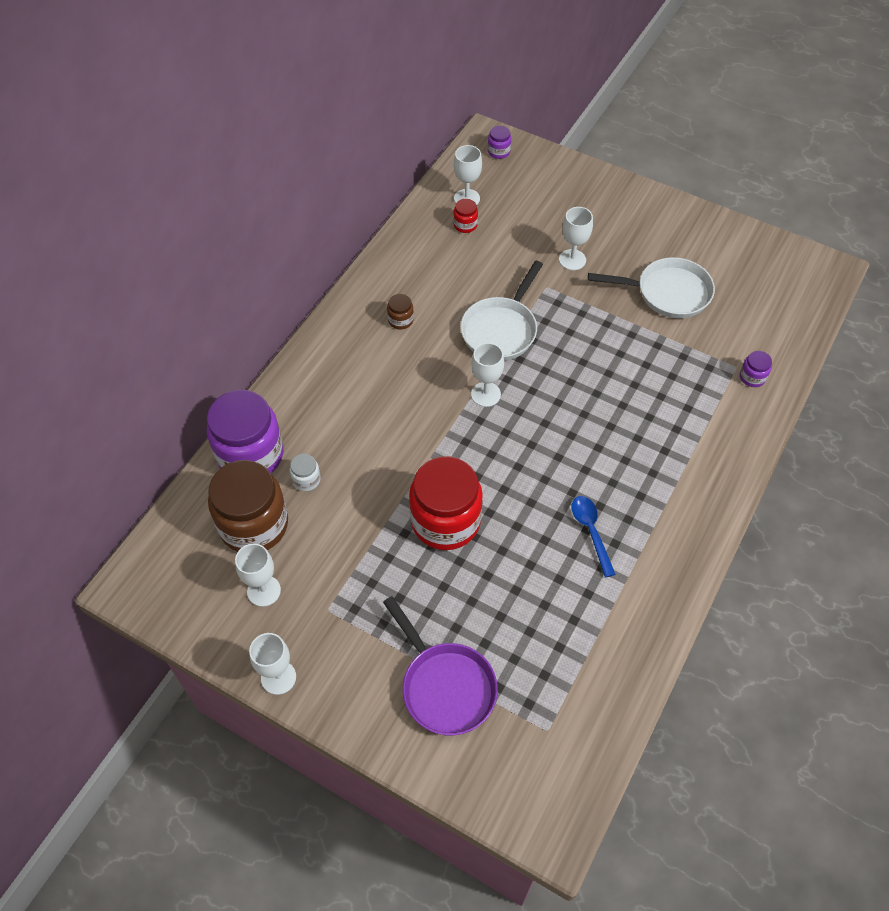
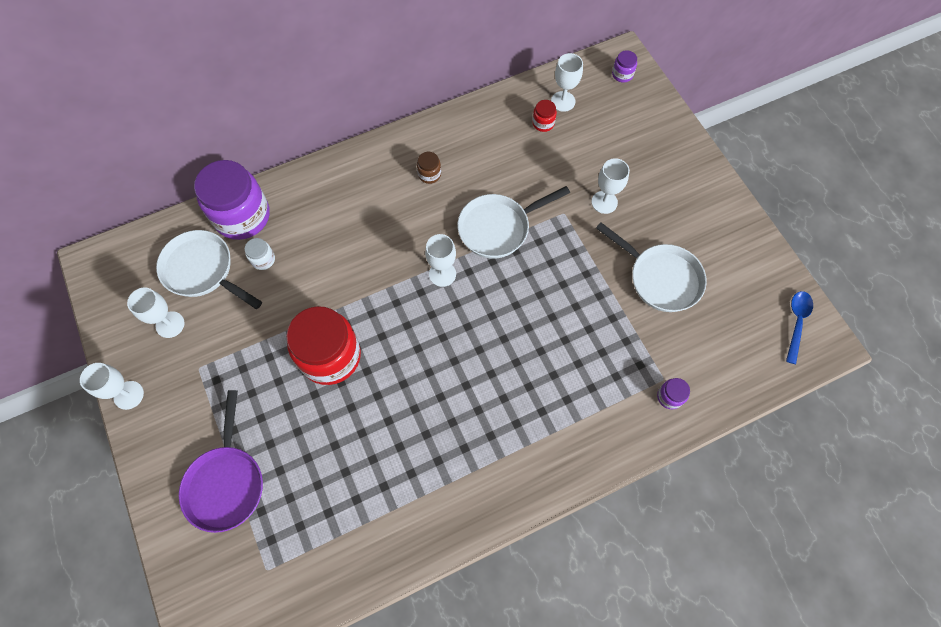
camera: 35 degrees right, 10 degrees up
brown jar [208,460,288,552] -> white pan [156,230,262,309]
blue spoon [572,496,616,578] -> blue spoon moved to [786,291,813,364]

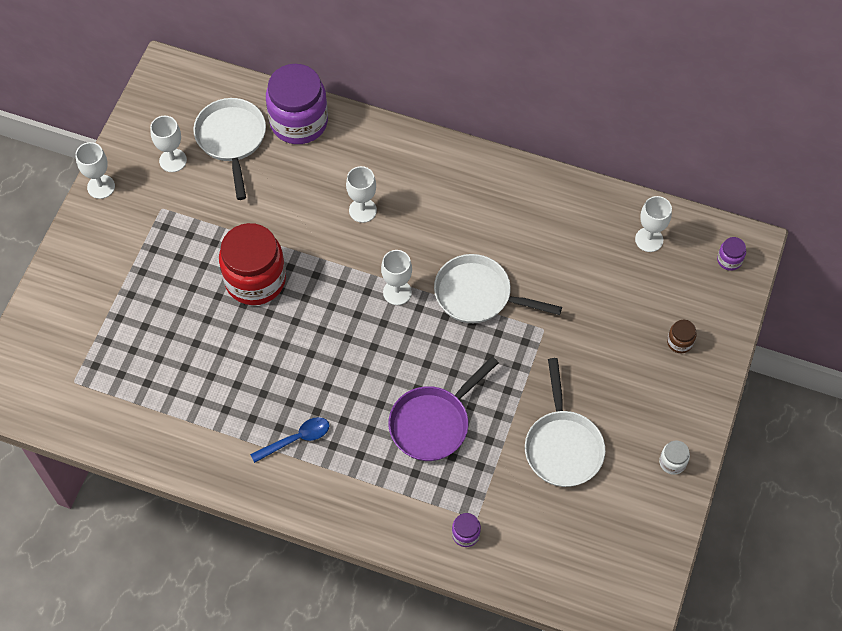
camera: 45 degrees right, 5 degrees down
purple pan [179,390,263,533] -> purple pan moved to [388,357,499,461]
white jar [244,238,275,270] -> white jar moved to [659,441,690,475]
brown jar [417,152,441,184] -> brown jar moved to [667,320,697,353]
red jar [532,100,557,132] -> none
white goblet [592,158,630,214] -> white goblet moved to [346,166,377,223]
blue spoon [786,291,813,364] -> blue spoon moved to [250,417,329,463]

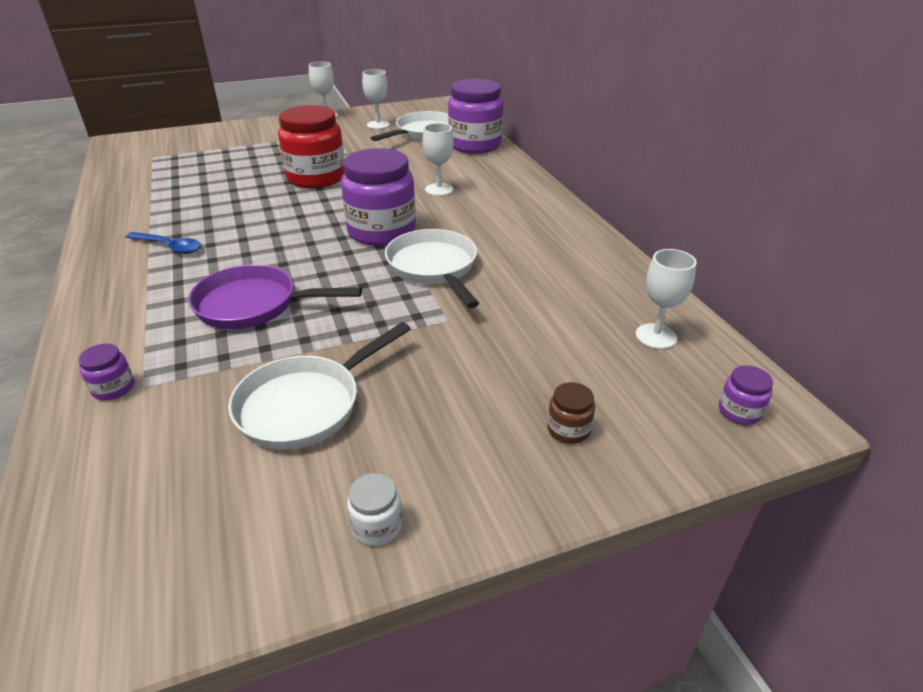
camera: 50 degrees right, 25 degrees down
white goblet [381,250,412,305] -> purple jar [341,148,416,246]

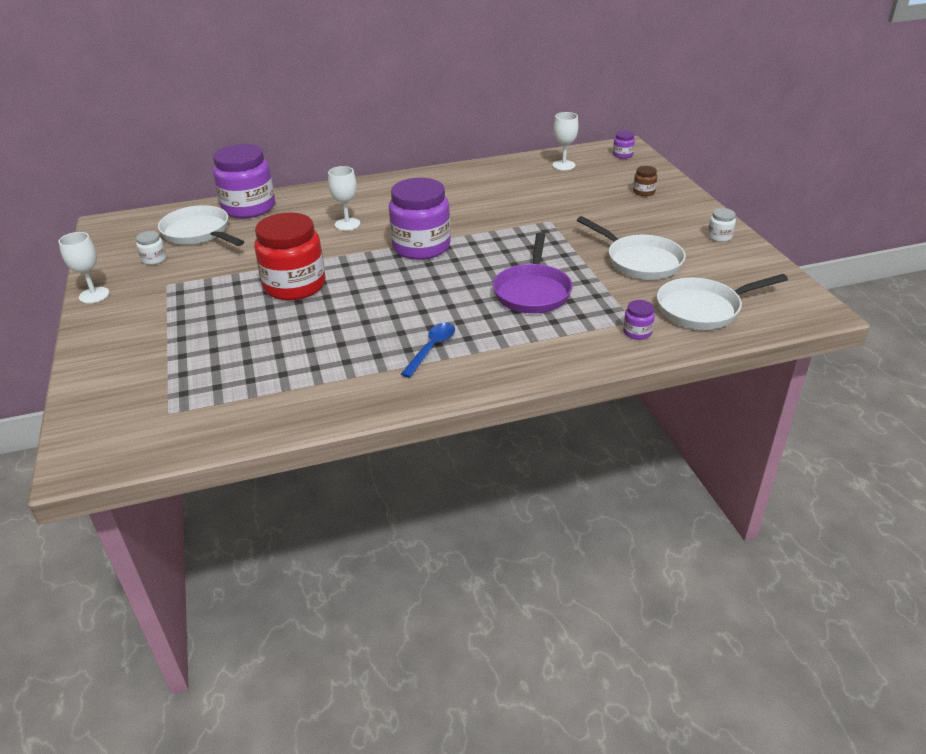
camera: 85 degrees left, 0 degrees up
white goblet [362,69,390,129] -> white jar [136,231,166,265]
white pan [385,229,479,308] -> white pan moved to [657,274,788,330]

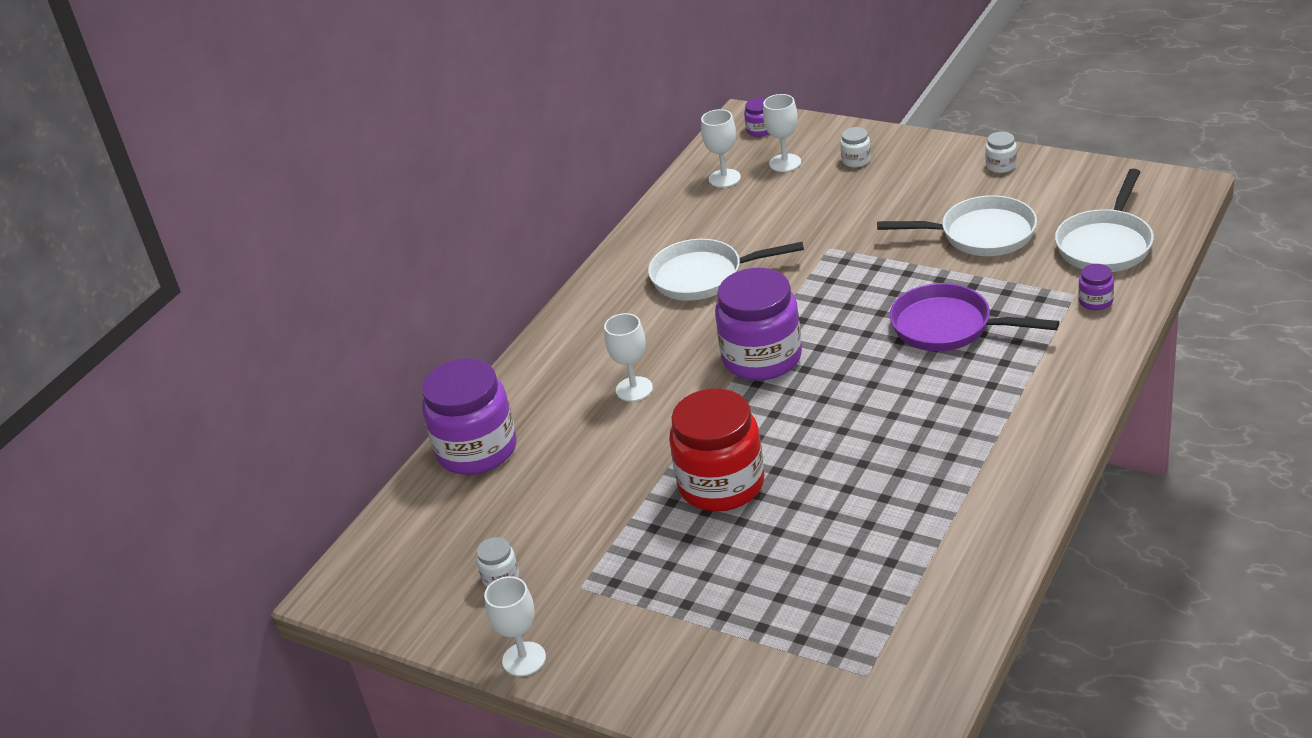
camera: 40 degrees left, 0 degrees up
white pan [158,205,244,246] -> white pan moved to [648,239,804,301]
blue spoon [401,323,455,378] -> none
purple pan [493,233,573,313] -> purple pan turned 150 degrees clockwise [889,283,1059,351]
brown jar [633,166,657,196] -> white jar [840,127,871,167]
none -> white goblet [763,94,801,172]

